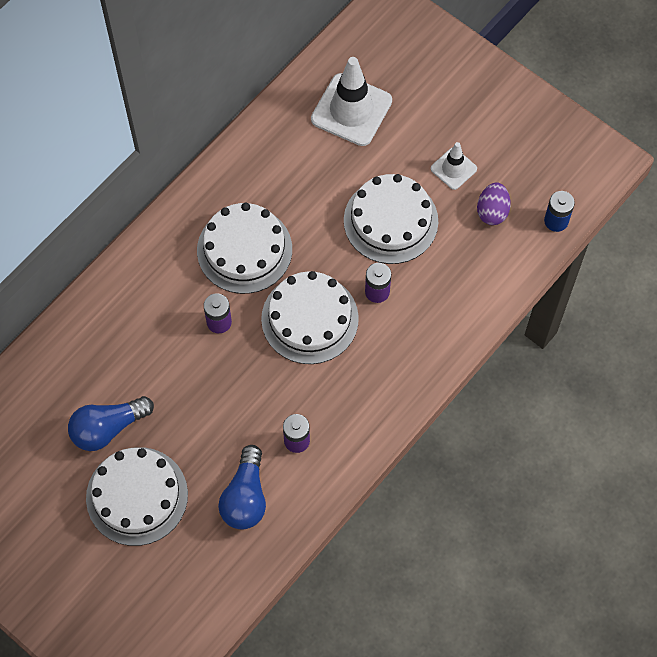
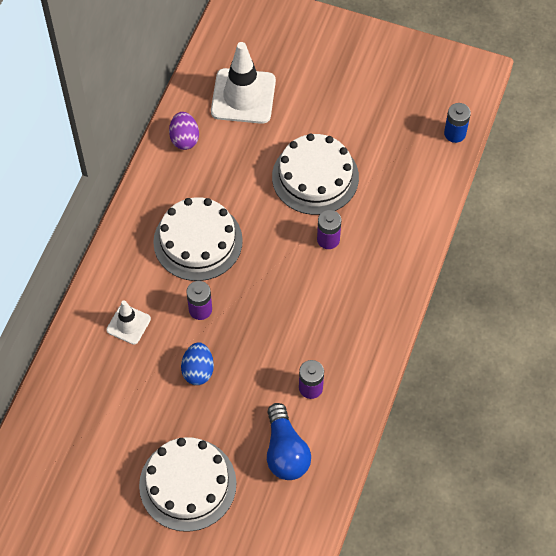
camera: 20 degrees left, 5 degrees down
blue light bulb [68,396,154,451] -> none
white cake [261,271,359,364] -> none
white traffic cone [431,142,477,190] -> white traffic cone moved to [106,300,151,345]
purple egg [477,182,511,225] -> purple egg moved to [169,112,199,150]
none -> blue egg [181,342,214,385]

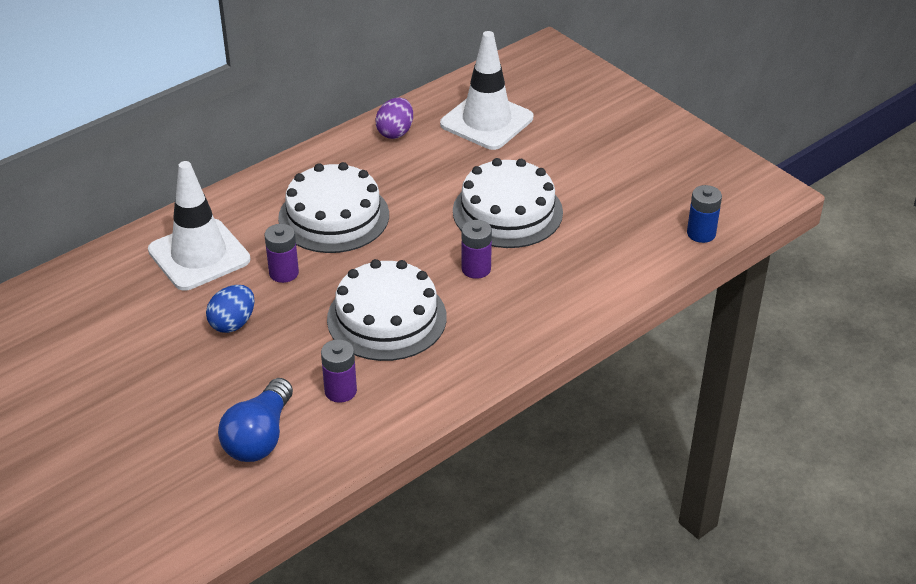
camera: 30 degrees right, 20 degrees down
white traffic cone [106,300,151,345] -> white traffic cone [148,161,250,291], size x1.85
white cake [139,437,236,532] -> white cake moved to [327,259,447,361]

